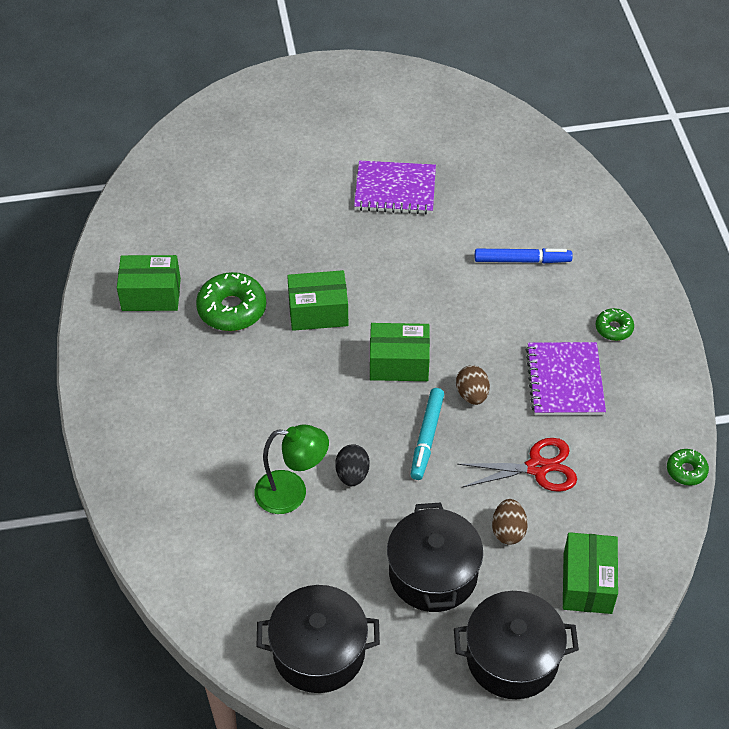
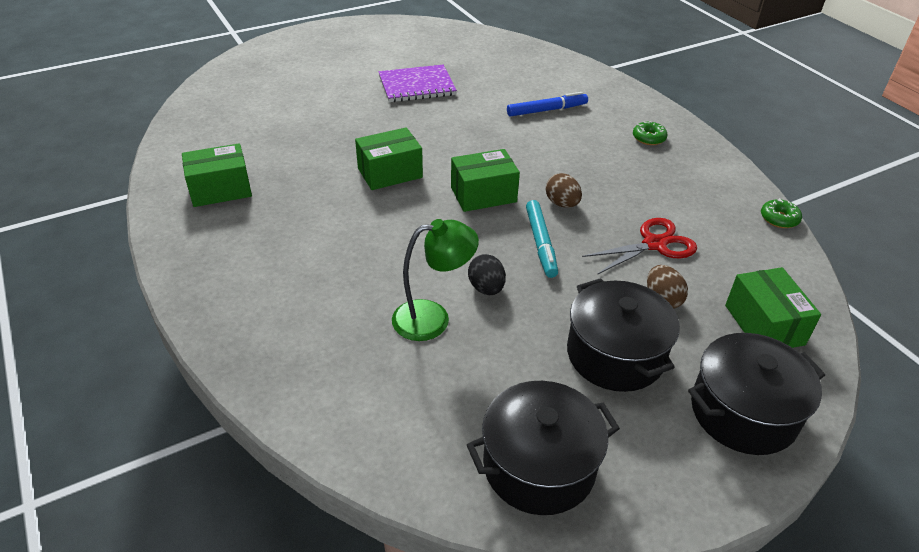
camera: 20 degrees left, 10 degrees down
green donut [196,272,266,331] -> none
purple notebook [526,342,606,415] -> none

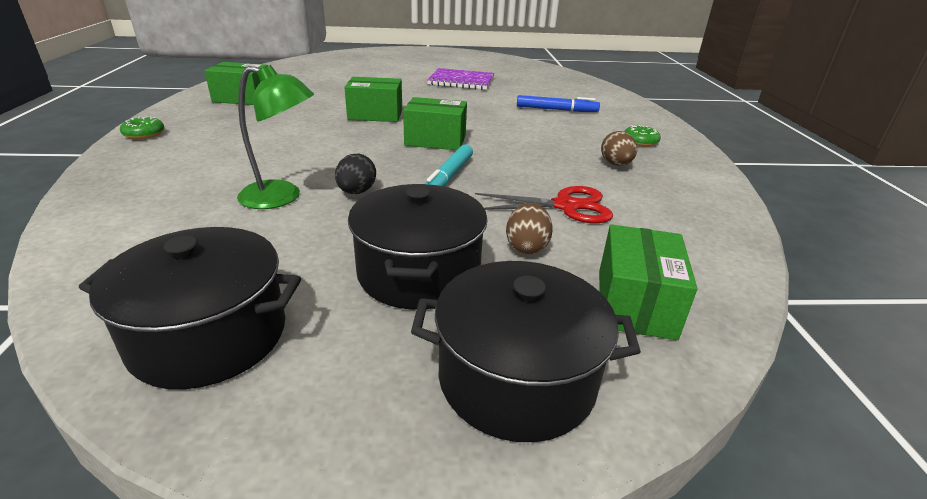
camera: 25 degrees right, 10 degrees down
brown egg [546,173,582,208] -> brown egg moved to [601,131,637,166]
green donut [761,198,802,228] -> green donut moved to [120,117,164,139]

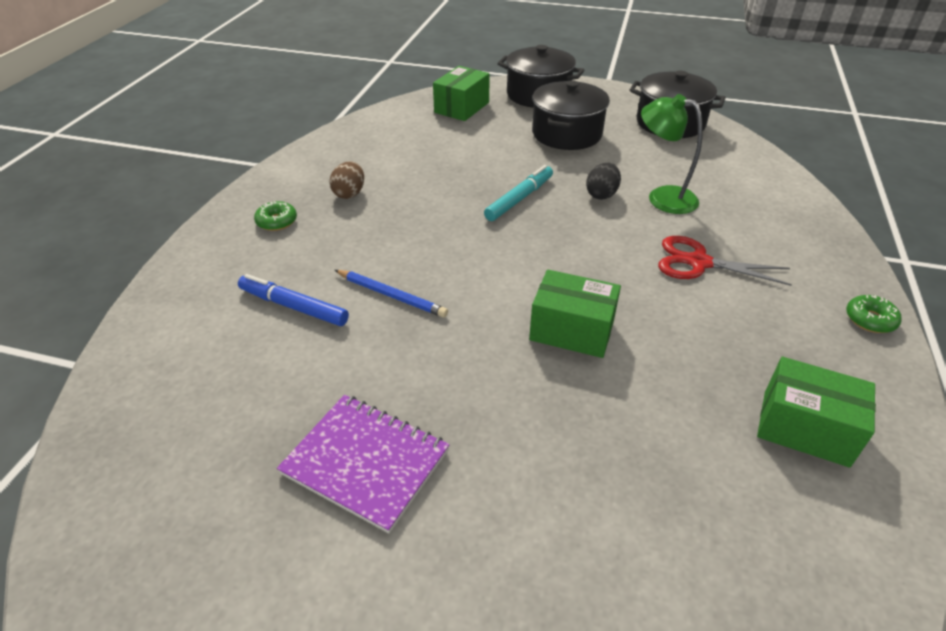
camera: 160 degrees left, 10 degrees up
green box [403,97,467,150] -> none
red scissors [475,186,613,223] -> red scissors moved to [658,236,792,286]
brown egg [506,203,553,254] -> none
none -> blue pencil [335,270,448,318]

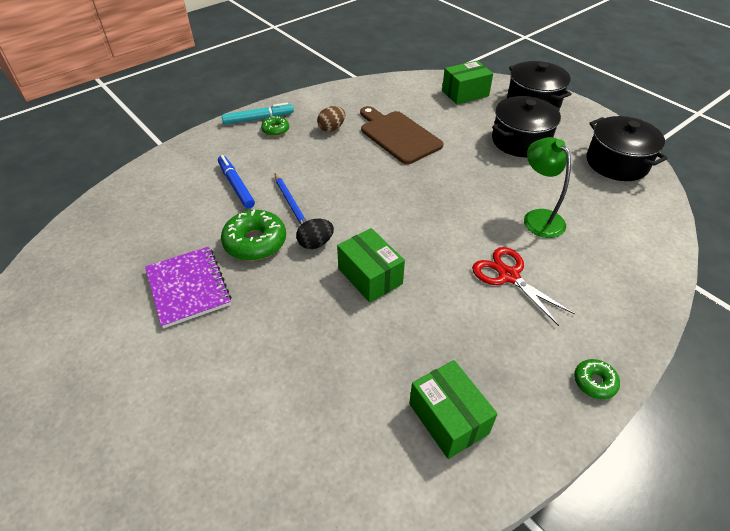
camera: 35 degrees right, 5 degrees up
turquoise marker [484,165,553,221] -> turquoise marker moved to [222,103,294,124]
black egg [586,163,621,200] -> black egg moved to [296,219,334,249]
none -> green donut [221,210,286,261]
none -> brown cutting board [360,106,443,164]

